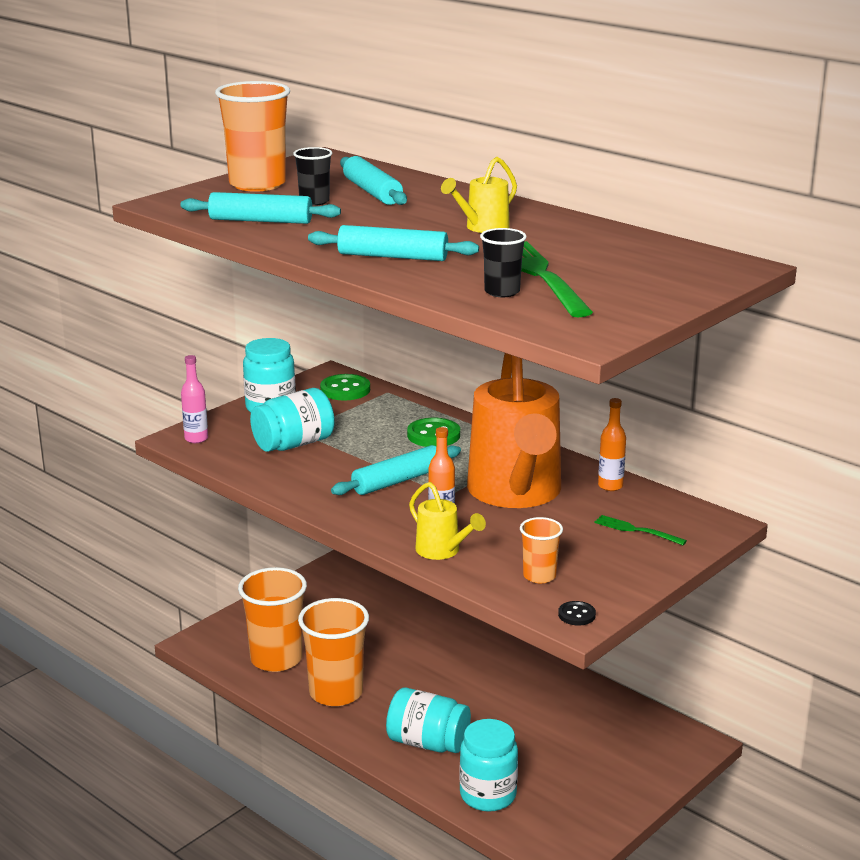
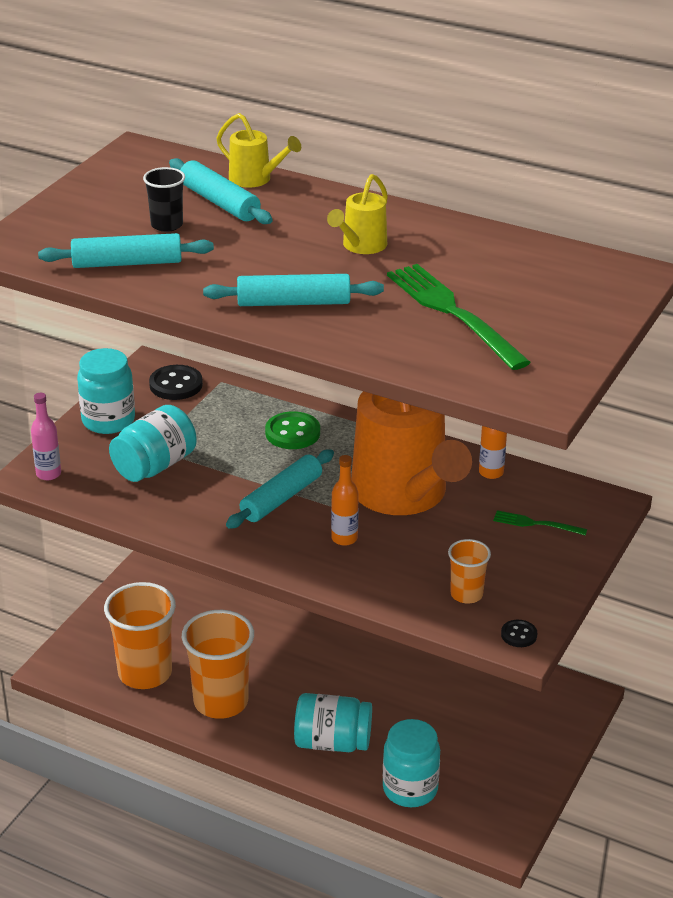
camera: 15 degrees left, 10 degrees up
orange cup [215,81,290,192] -> none
green button [320,374,370,401] -> black button [149,365,203,400]
yellow watering can [409,482,486,560] -> yellow watering can moved to [216,113,301,188]
black cup [480,228,527,297] -> none

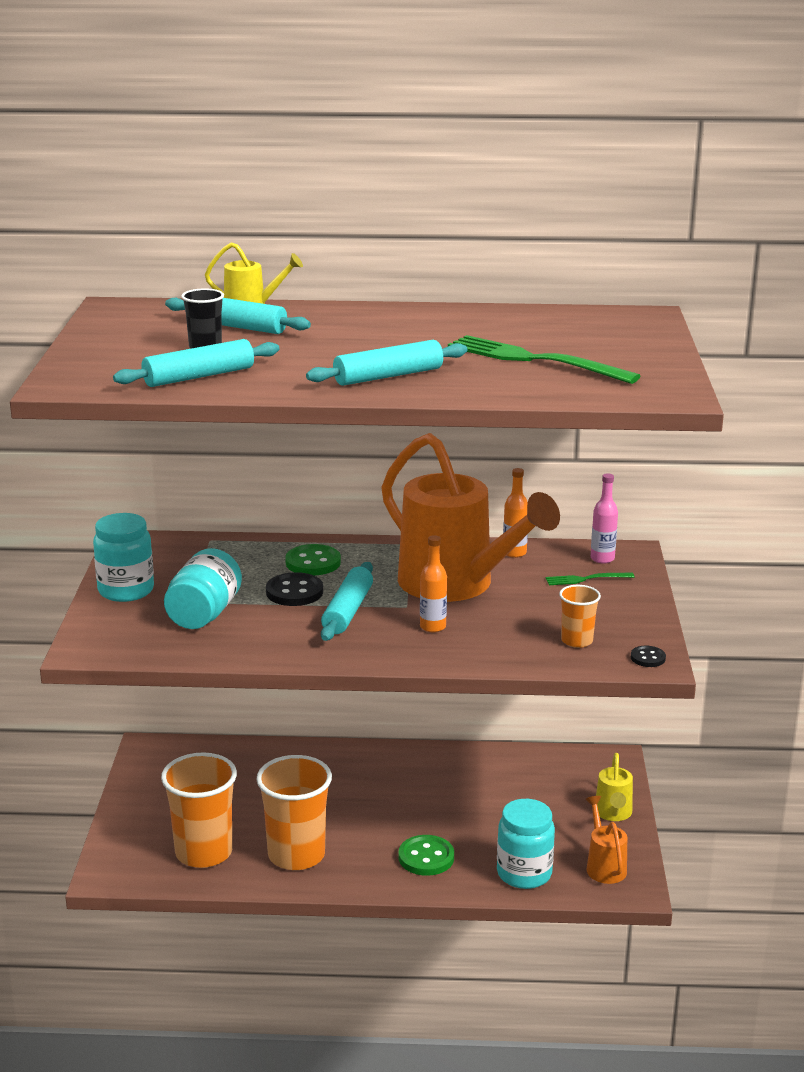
camera: 25 degrees left, 10 degrees down
pink bottle [31,393,61,480] -> pink bottle moved to [591,473,618,564]
black button [149,365,203,400] -> black button moved to [266,572,323,606]
turquoise jar [294,693,372,752] -> green button [399,835,454,876]
yellow watering can [327,174,388,254] -> yellow watering can moved to [596,753,633,821]
none -> orange watering can [585,796,627,884]

